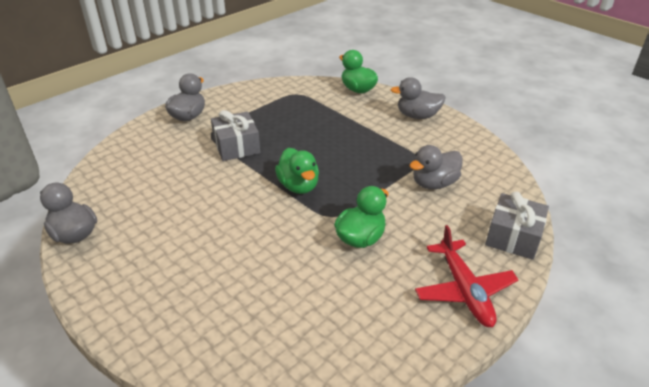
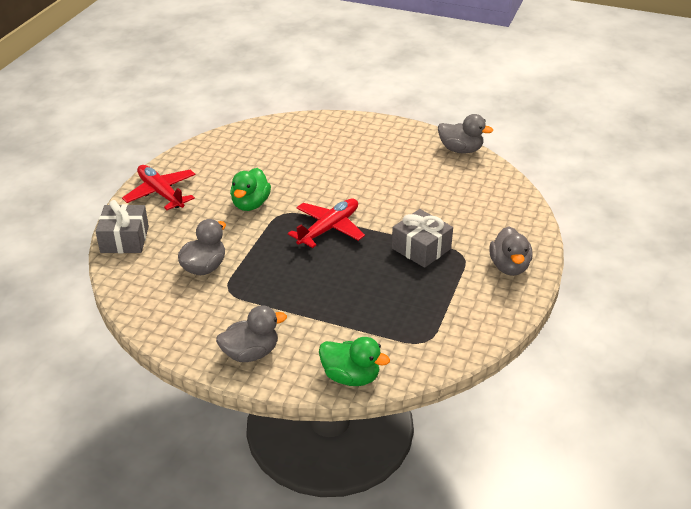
camera: 155 degrees right, 0 degrees up
green duck [275,148,319,194] -> red plane [288,199,365,248]

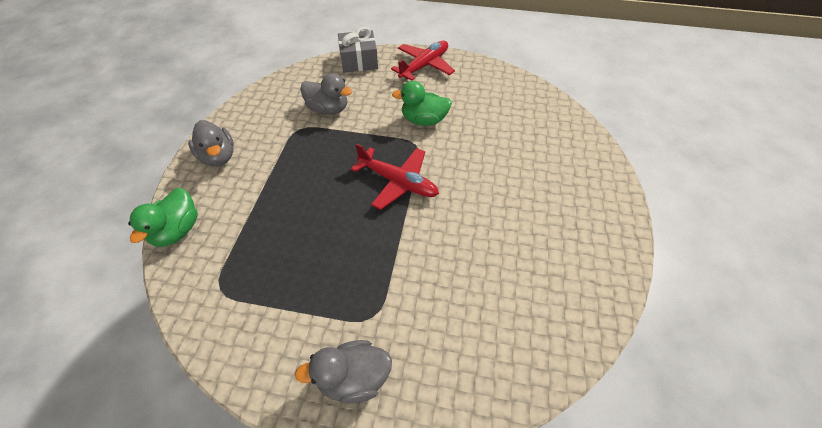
camera: 80 degrees right, 15 degrees up
grey gift [392,209,453,268] -> none
grey duck [438,114,493,154] -> none

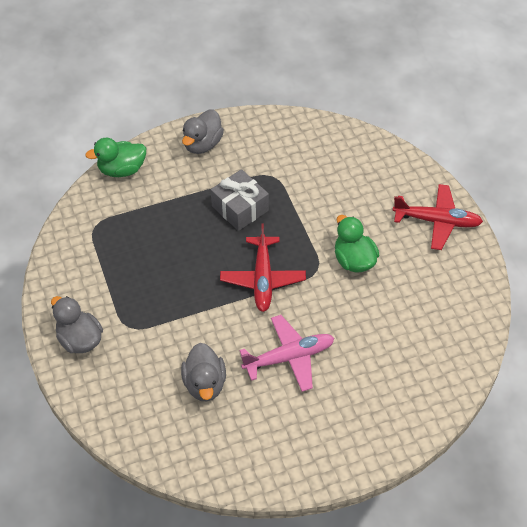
camera: 60 degrees right, 0 degrees up
grey duck [300,73,352,115] -> grey duck moved to [181,343,226,401]
grey gift [338,27,378,73] -> grey gift moved to [211,169,269,231]
none -> pink plane [239,315,334,392]

